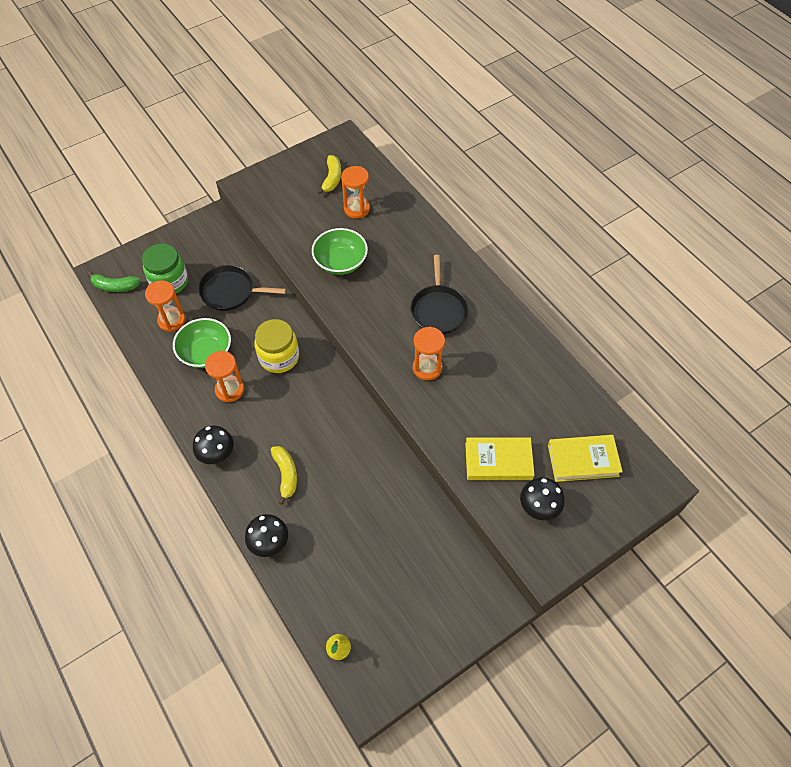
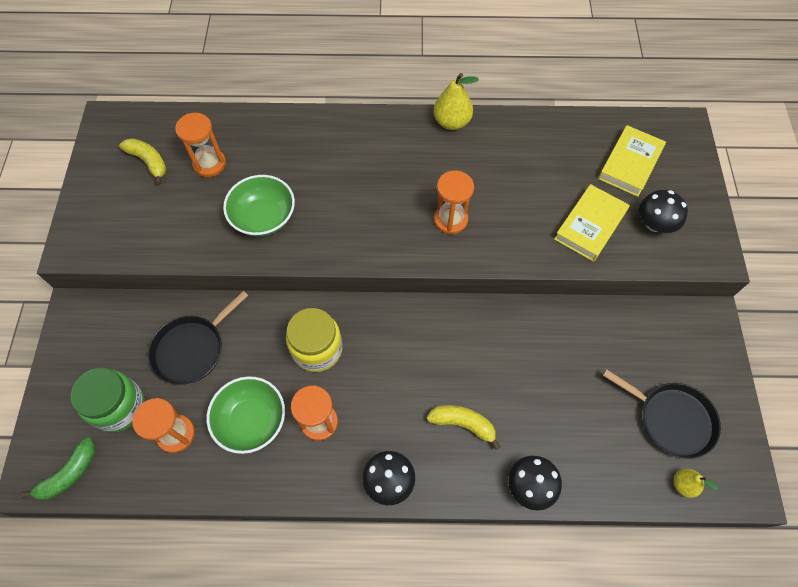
camera: 55 degrees left, 5 degrees up
black pan [410,255,469,334] -> black pan moved to [603,369,721,459]
none -> yellow pear [433,73,479,130]

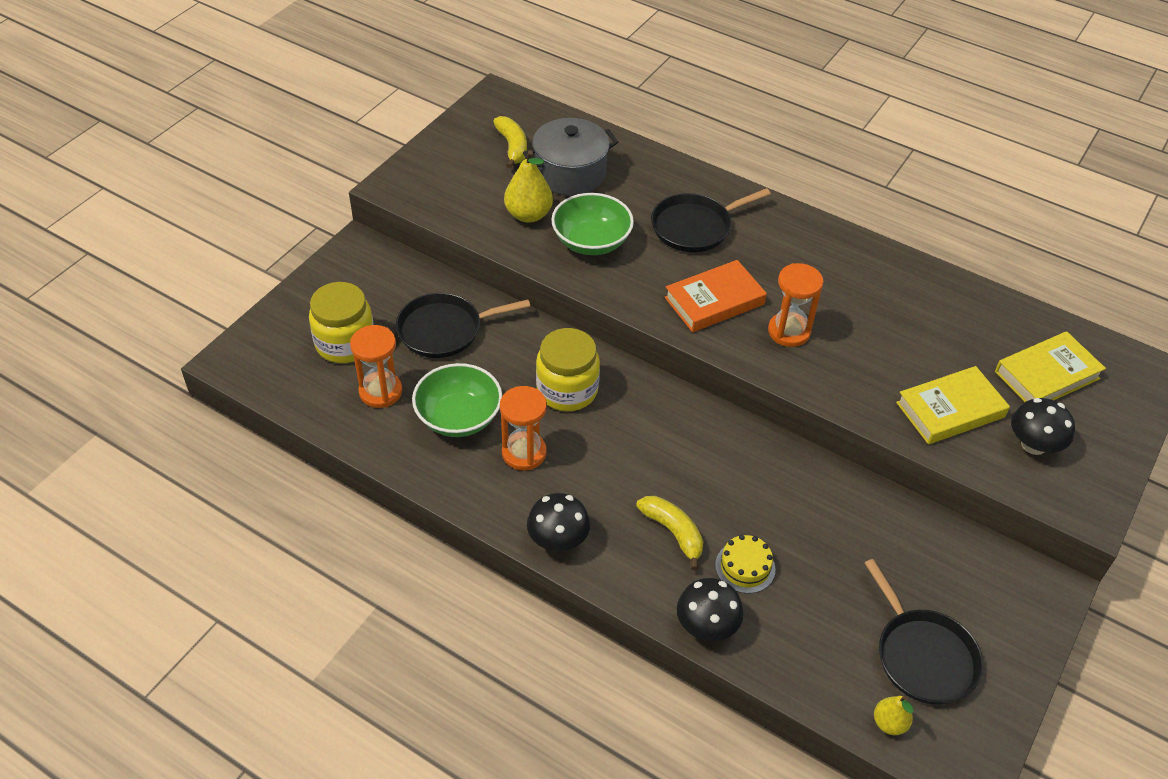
camera: 30 degrees right, 15 degrees down
green banana [21,437,95,500] -> none
green jar [71,368,145,432] -> yellow jar [309,282,374,363]
orange hourglass [175,113,226,177] -> grey pot [523,118,618,196]
yellow pear [433,73,479,130] -> yellow pear moved to [504,150,553,223]
none -> black pan [651,188,771,252]
none -> orange book [664,260,767,332]
none -> yellow cake [715,535,775,593]

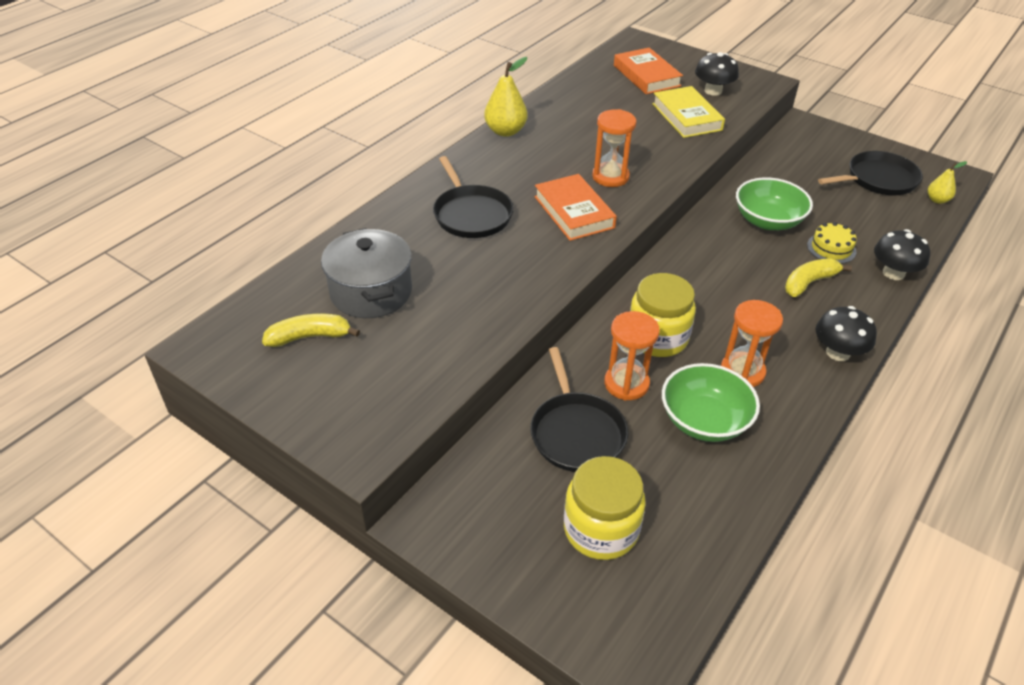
camera: 85 degrees left, 5 degrees down
orange hourglass [350,325,402,408] -> orange hourglass moved to [604,311,660,401]
yellow pear [504,150,553,223] -> yellow pear moved to [484,57,527,137]
green bowl [551,193,634,255] -> green bowl moved to [736,178,813,230]
yellow book [995,331,1106,402] -> orange book [614,47,683,94]

